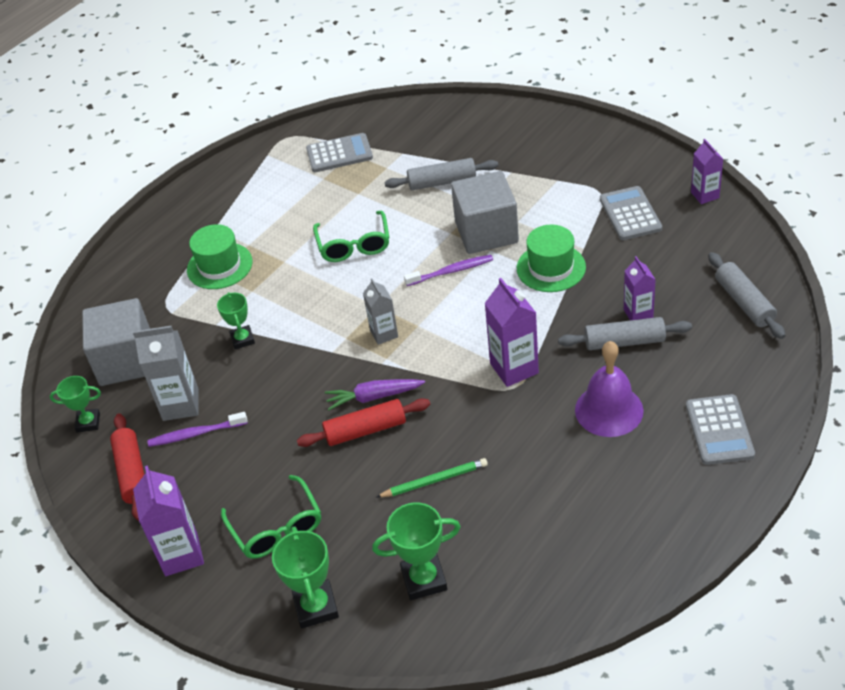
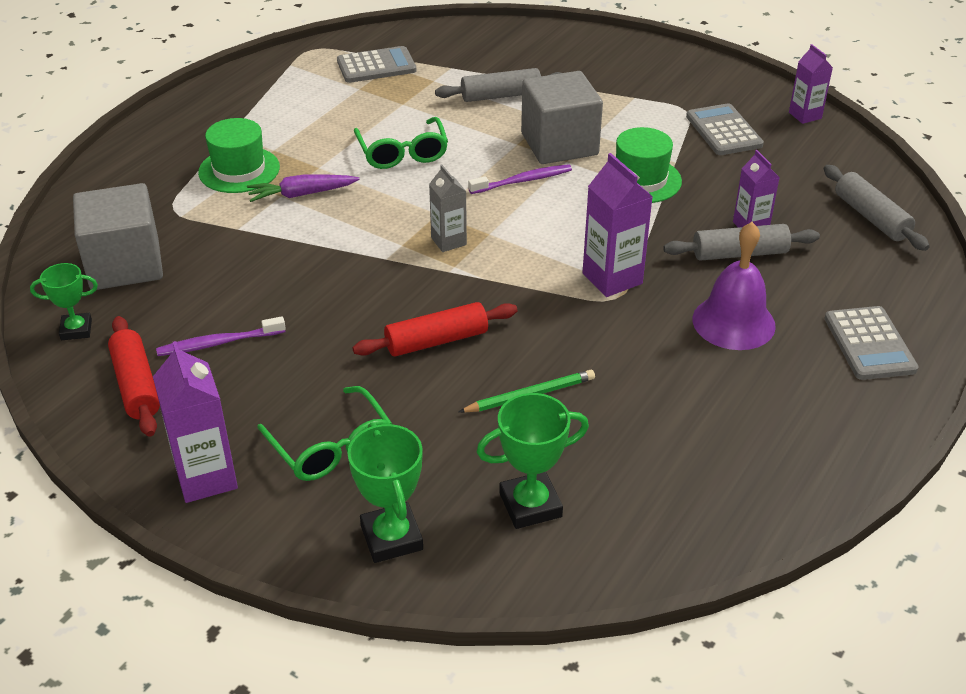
camera: 10 degrees left, 5 degrees down
grey carton [133,326,199,421] -> none
green trophy [217,292,255,349] -> none
purple carrot [325,379,425,411] -> purple carrot moved to [247,175,360,202]

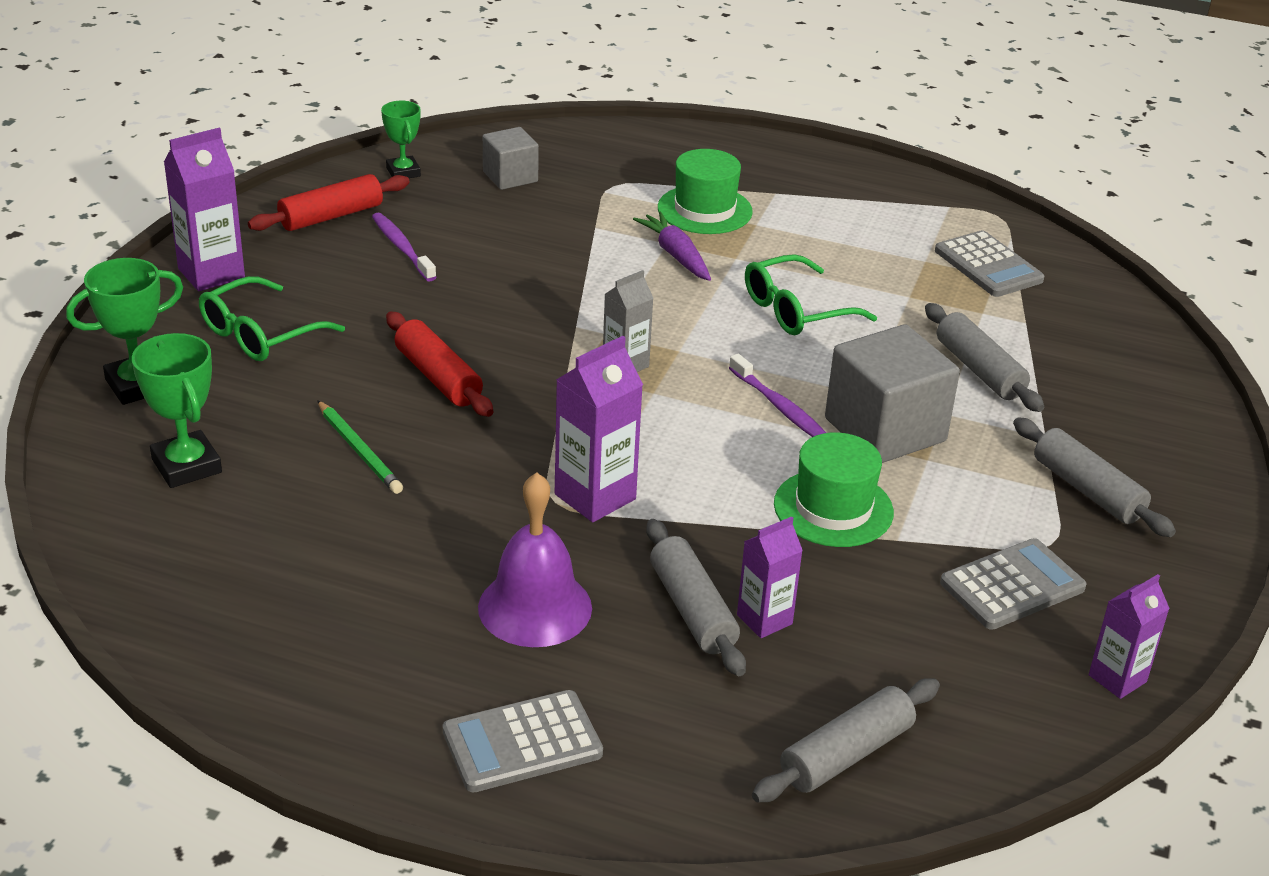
camera: 75 degrees right, 5 degrees down
grey cube [73,183,163,290] -> grey cube [483,127,539,190], size x0.57
none -> grey rolling pin [1013,417,1176,537]

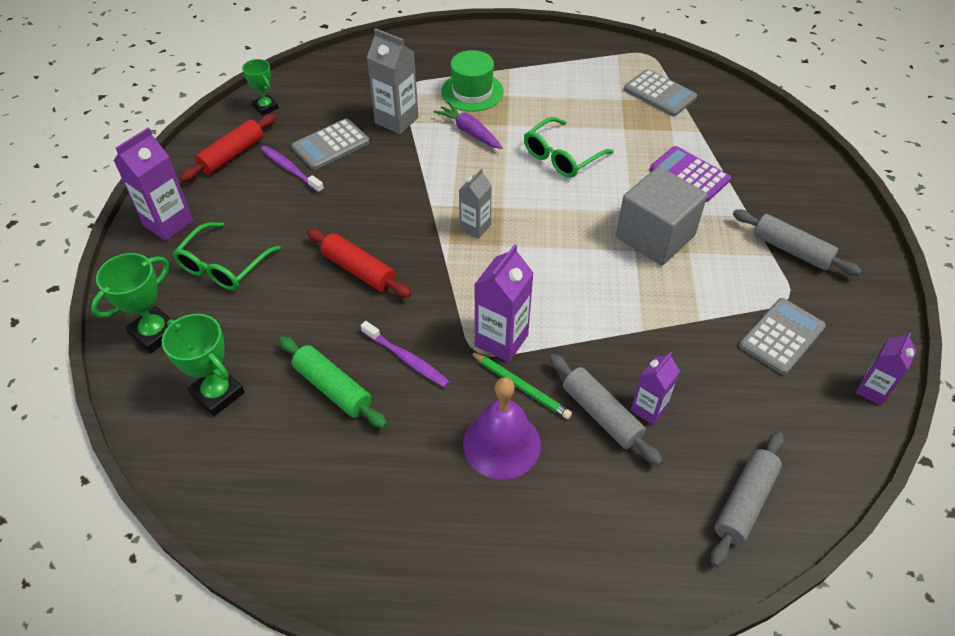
camera: 15 degrees left, 15 degrees up
green pencil [317,400,403,494] -> green pencil moved to [470,351,572,419]
grey calculator [443,690,603,793] -> grey calculator moved to [292,118,370,170]
grey cube [483,127,539,190] -> none
purple toothbrush [729,354,826,437] -> purple toothbrush moved to [361,321,450,388]
green hat [774,432,894,547] -> none
grey rolling pin [925,303,1044,412] -> purple calculator [650,146,731,202]
none -> green rolling pin [279,336,387,428]
none -> grey carton [367,28,419,134]

